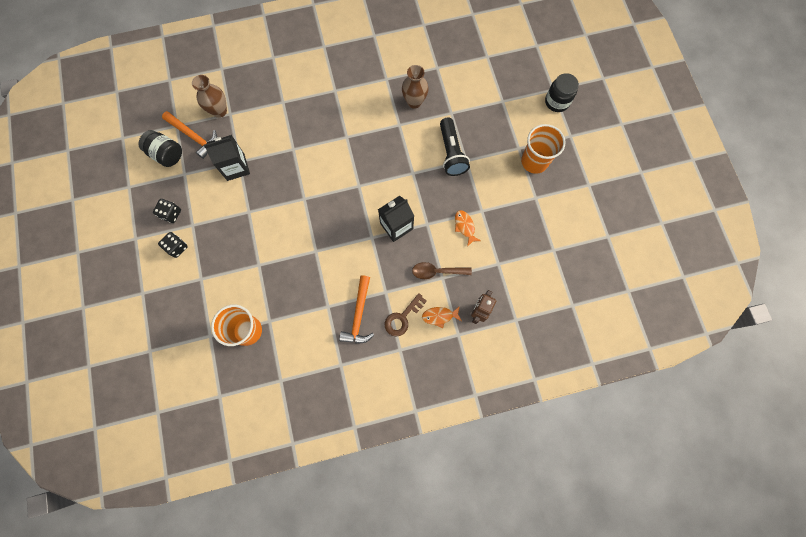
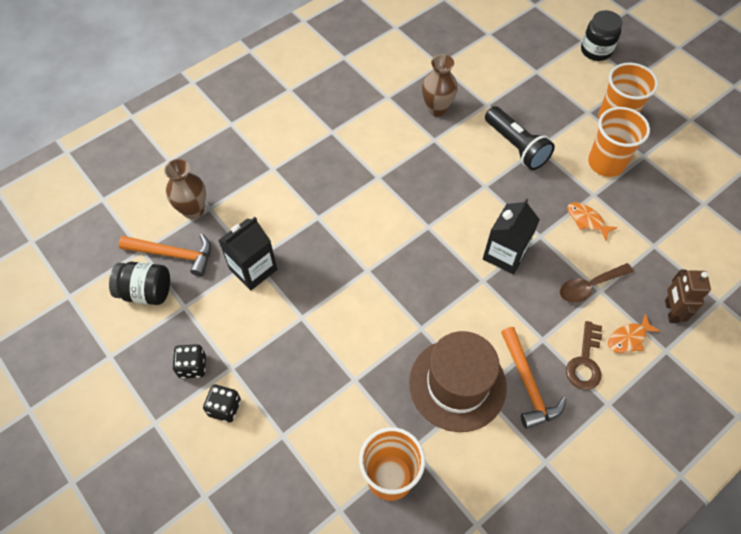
camera: 25 degrees left, 15 degrees down
none -> brown hat [409,331,507,432]
none -> orange cup [588,107,650,177]

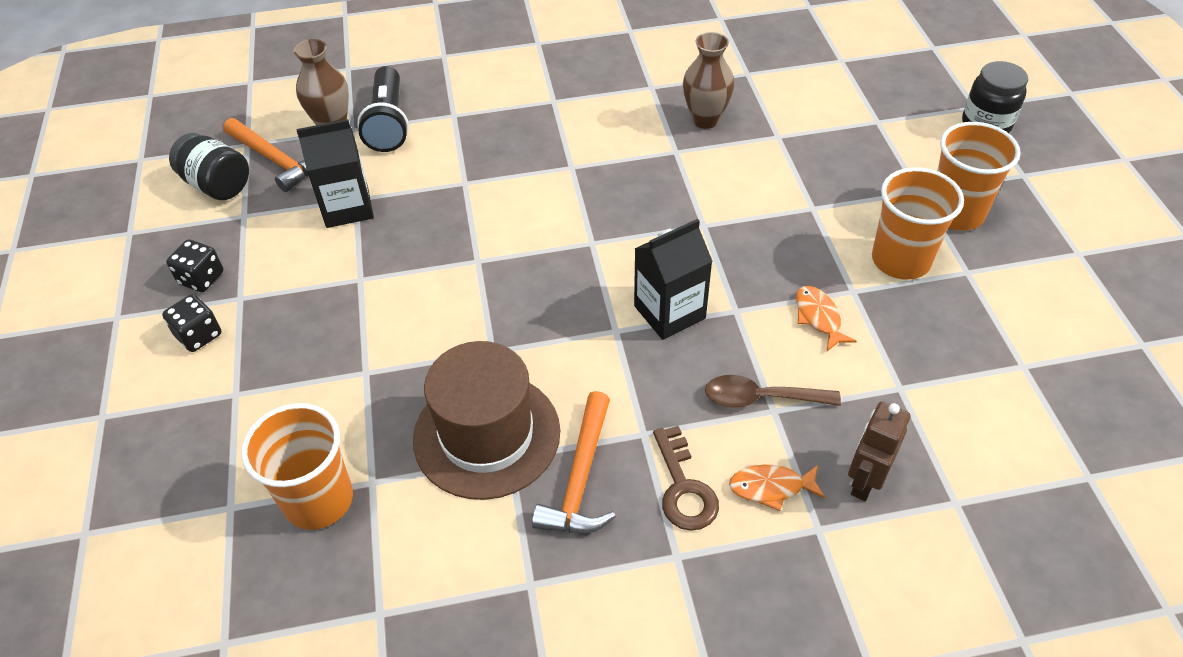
camera: 30 degrees right, 10 degrees down
black flashlight [485,106,555,170] -> black flashlight moved to [357,66,409,152]
brown key [566,321,602,390] -> brown key turned 60 degrees counterclockwise [653,426,719,531]

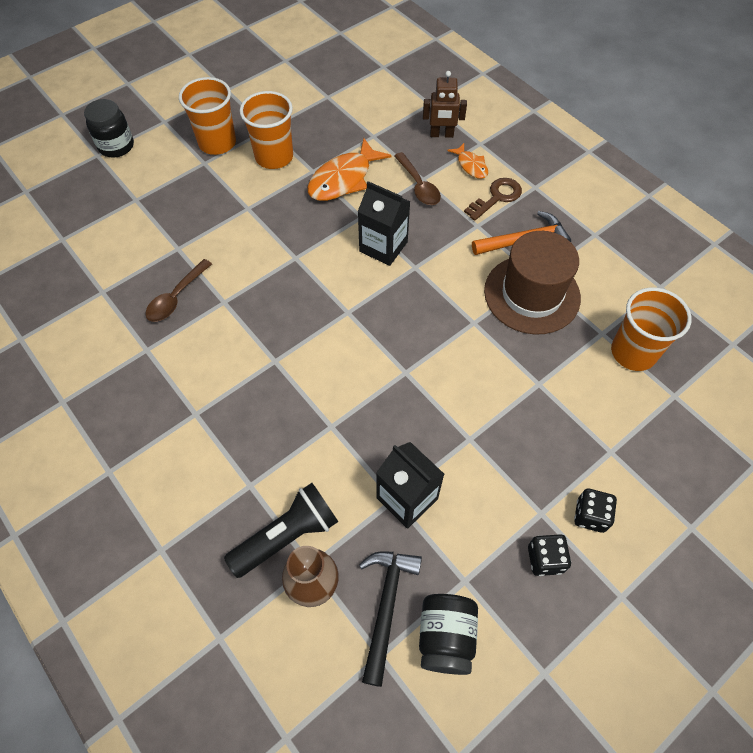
camera: 120 degrees left, 10 degrees up
orange hammer [223,118,309,192] -> black hammer [359,551,422,687]
brown vase [683,32,734,129] -> brown spoon [145,259,212,322]
orange fish [796,286,857,351] -> orange fish [307,138,391,201], size x1.84

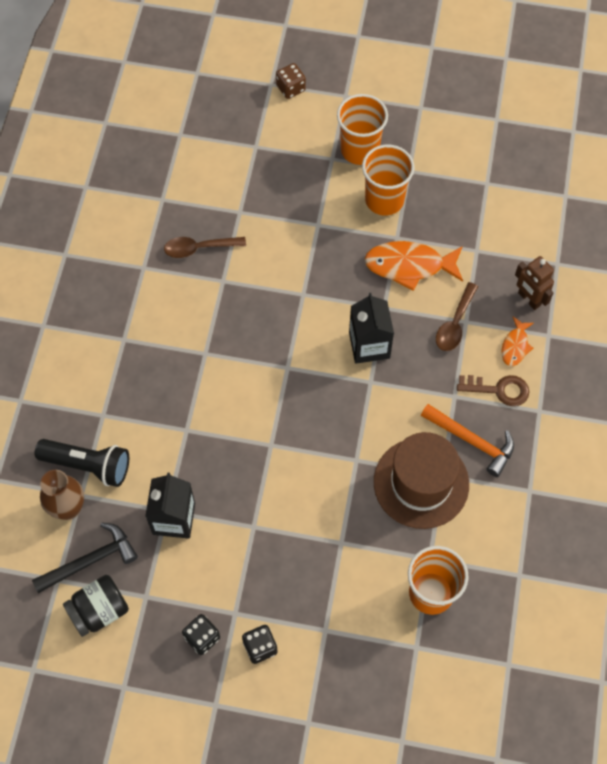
camera: 50 degrees right, 5 degrees up
black jar [84,99,134,158] -> brown dice [276,63,306,99]

